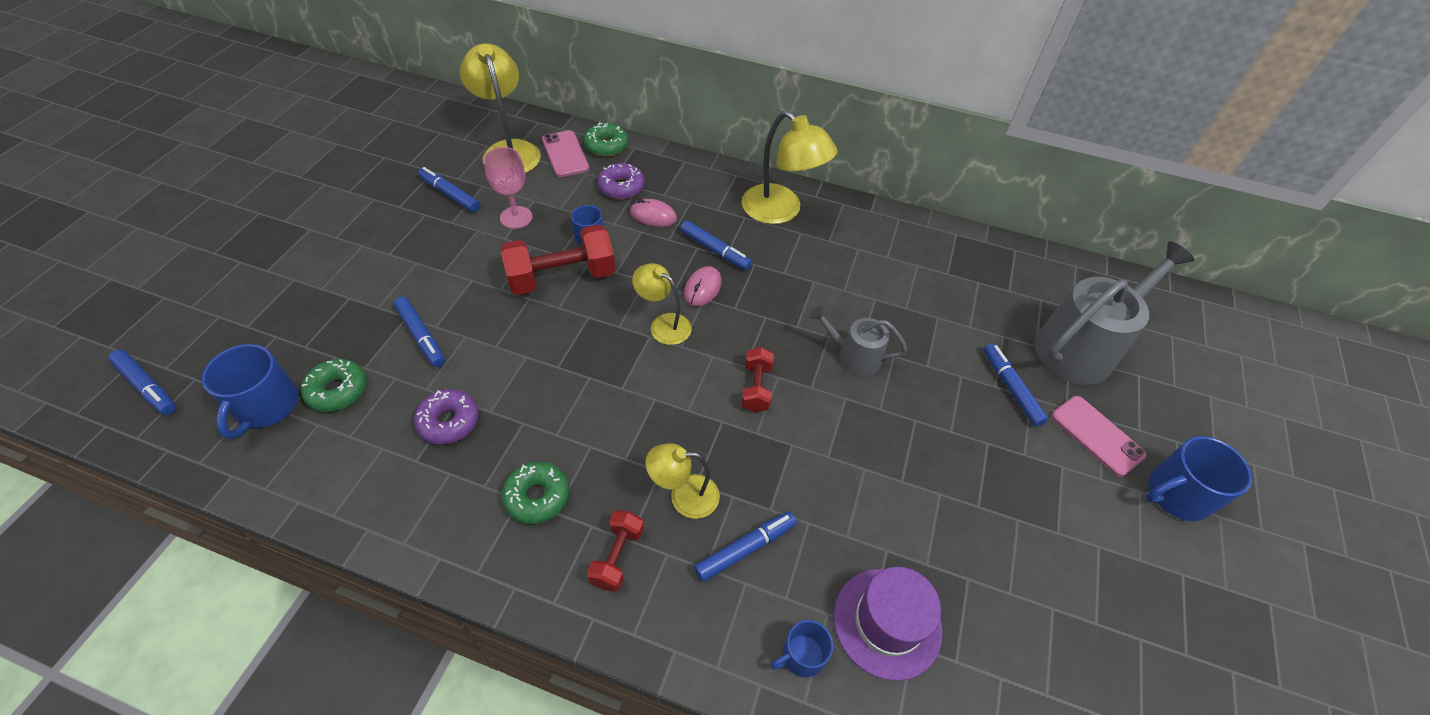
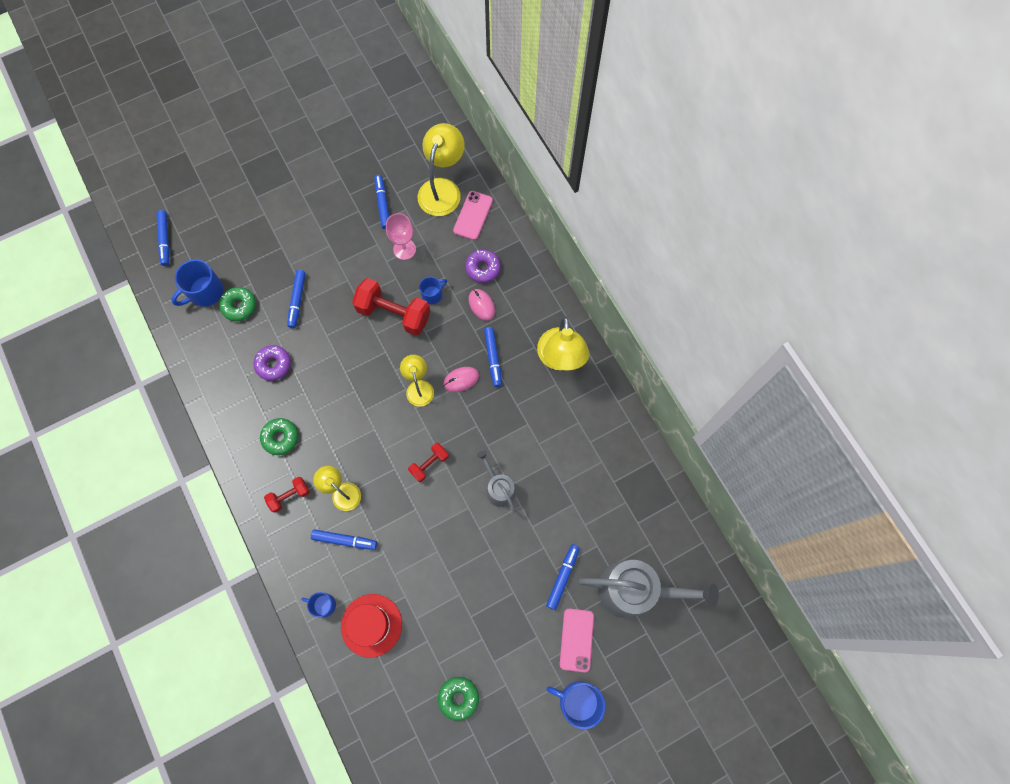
camera: 45 degrees right, 20 degrees up
green donut [584,122,628,157] -> green donut moved to [438,677,479,721]
purple hat [834,567,943,681] -> red hat [341,594,402,658]

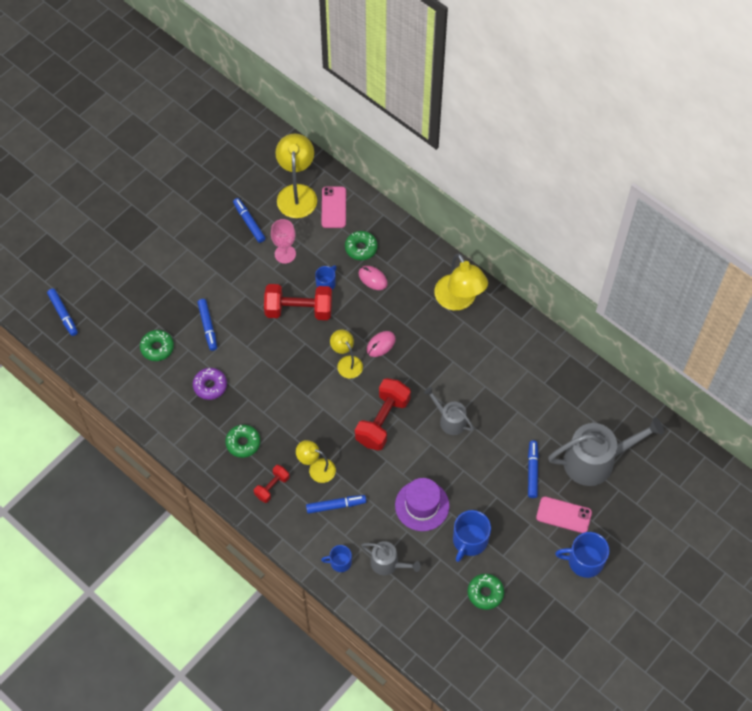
camera: 20 degrees left, 10 degrees down
blue mug [171,259,223,307] -> blue mug moved to [453,510,491,562]
red hat [341,594,402,658] -> grey watering can [361,541,421,575]
red dumbbell [408,443,449,482] -> red dumbbell [355,378,411,451], size x1.86
purple donut [465,249,501,283] -> green donut [345,231,378,260]
blue marker [484,327,502,387] -> none
pink phone [560,609,594,672] -> pink phone turned 60 degrees counterclockwise [536,496,592,533]
none -> purple hat [395,478,449,531]

